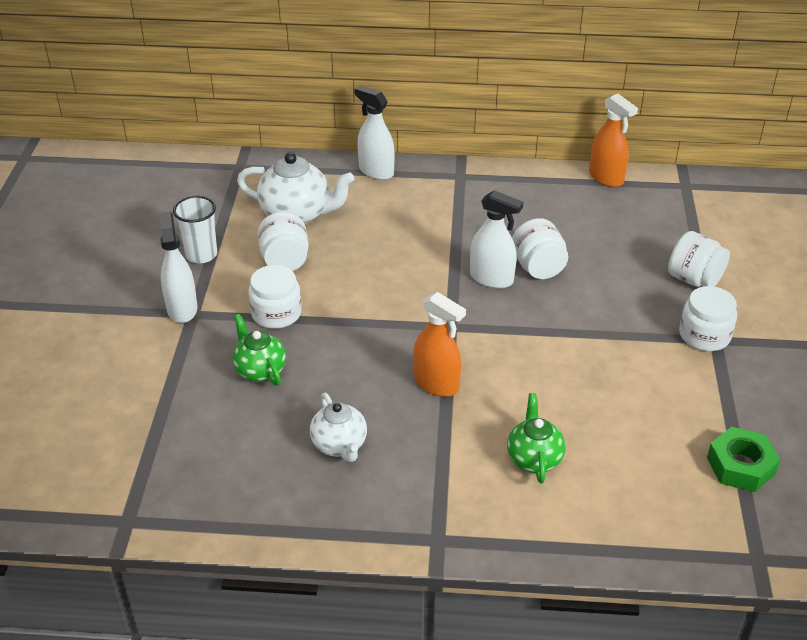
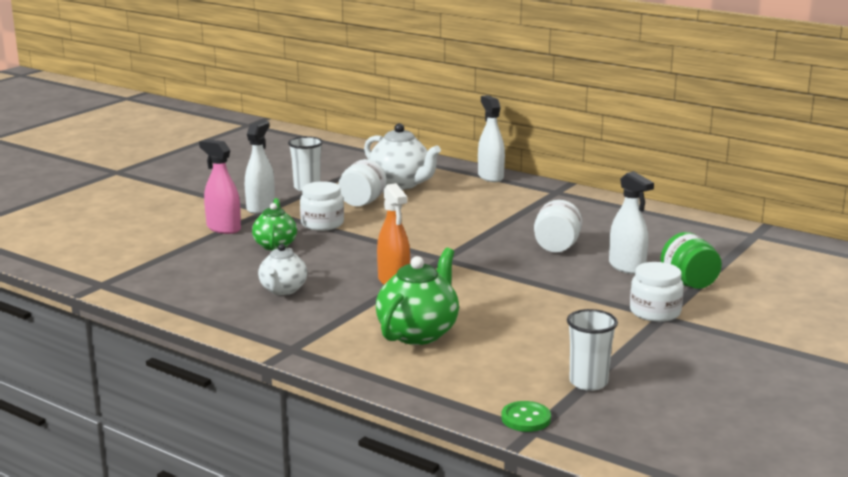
camera: 30 degrees right, 20 degrees down
white spray bottle [470,190,523,289] -> white spray bottle moved to [609,171,654,274]
green teapot [507,393,566,484] -> green teapot [376,248,459,345], size x1.57
orange spray bottle [589,94,638,187] -> none
white jar [668,231,730,287] -> green jar [660,232,722,289]
green nut [707,427,780,492] -> white cup [567,309,618,391]
none -> pink spray bottle [199,139,241,234]
none -> green button [501,401,551,432]

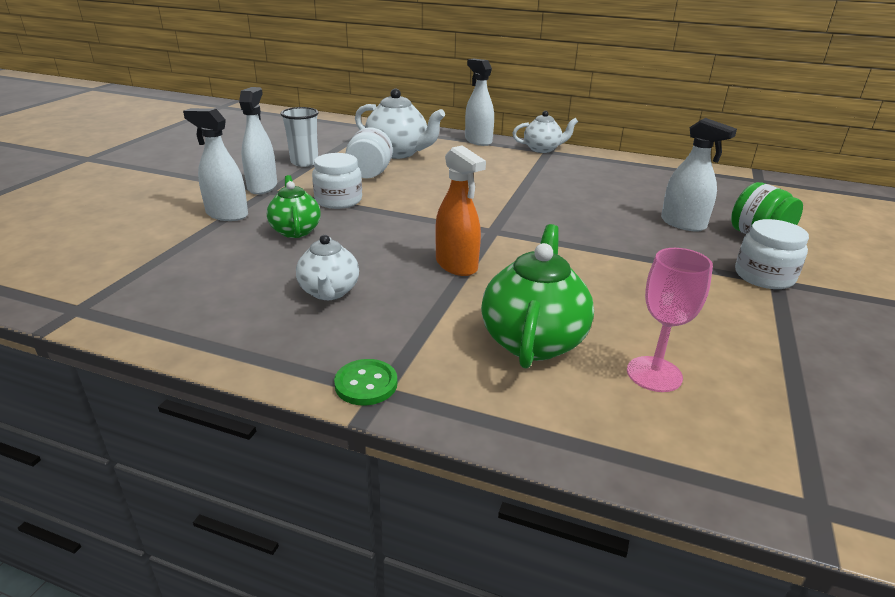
camera: 15 degrees left, 10 degrees up
pink spray bottle [199,139,241,234] -> white spray bottle [183,108,248,221]
green button [501,401,551,432] -> green button moved to [334,359,397,405]
white jar [534,200,582,252] -> none
white cup [567,309,618,391] -> none
none -> white teapot [512,111,578,153]
none -> pink goblet [627,248,713,392]

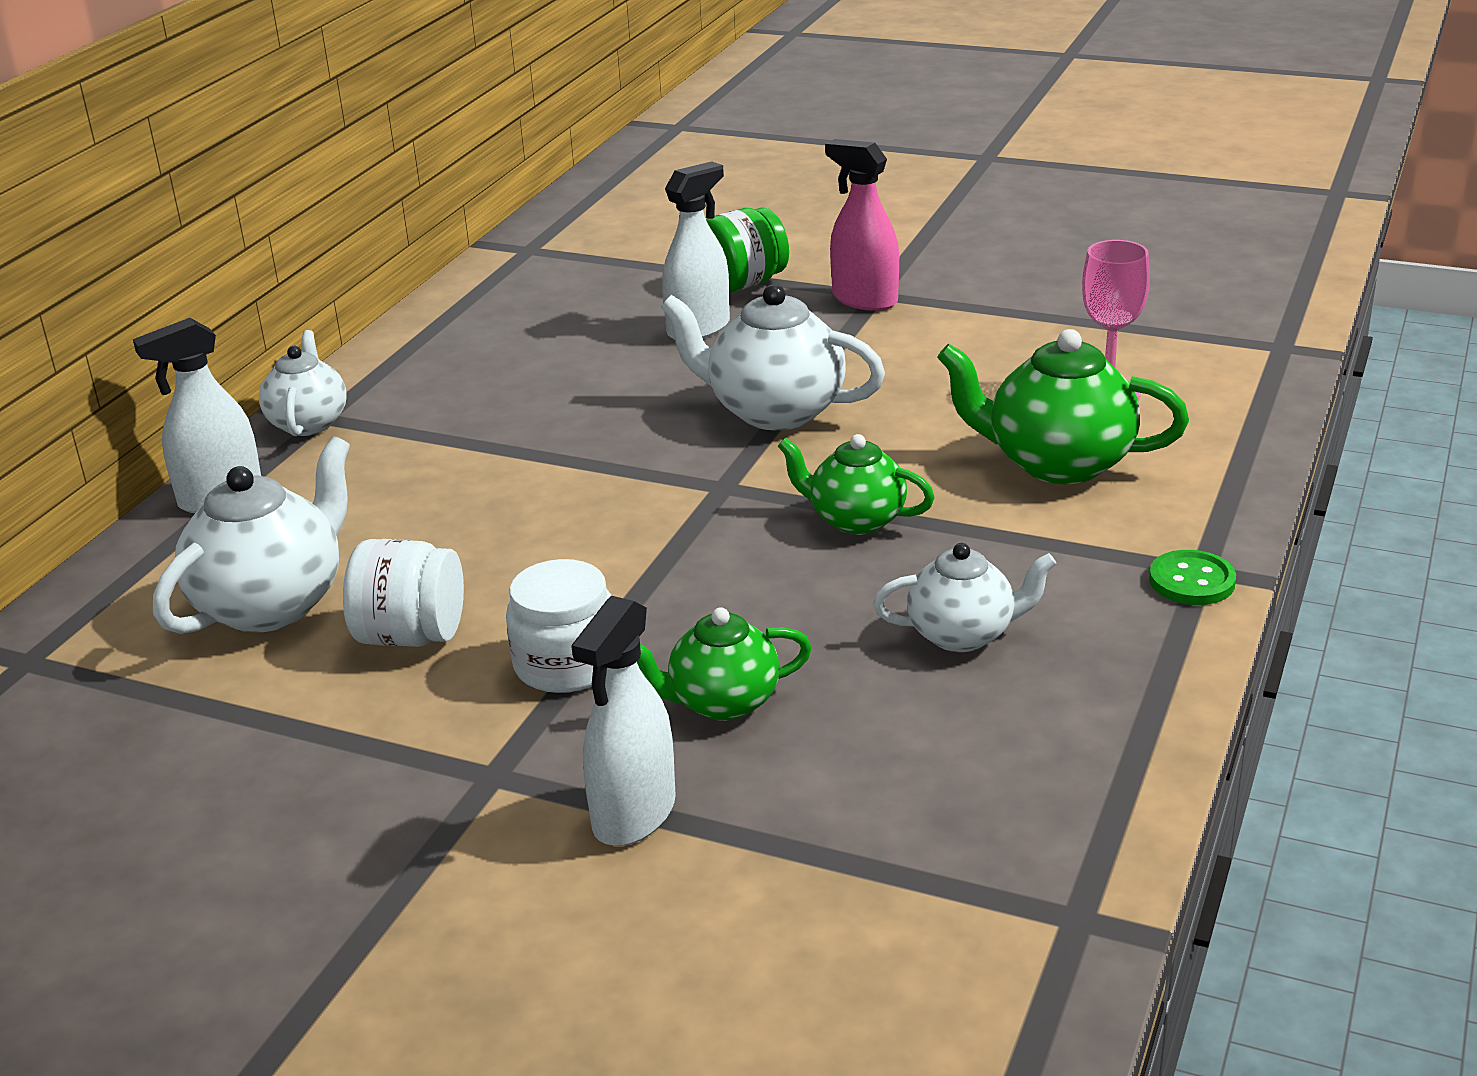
camera: 85 degrees left, 0 degrees up
white spray bottle [239,87,277,194] -> none
white cup [281,107,319,167] -> none
orange spray bottle [435,145,486,276] -> green teapot [778,434,935,535]
white jar [735,219,809,289] -> pink spray bottle [825,139,899,311]
none -> white teapot [661,284,885,430]

